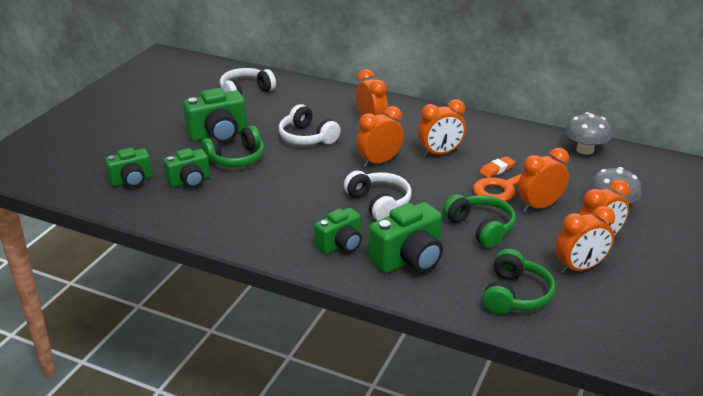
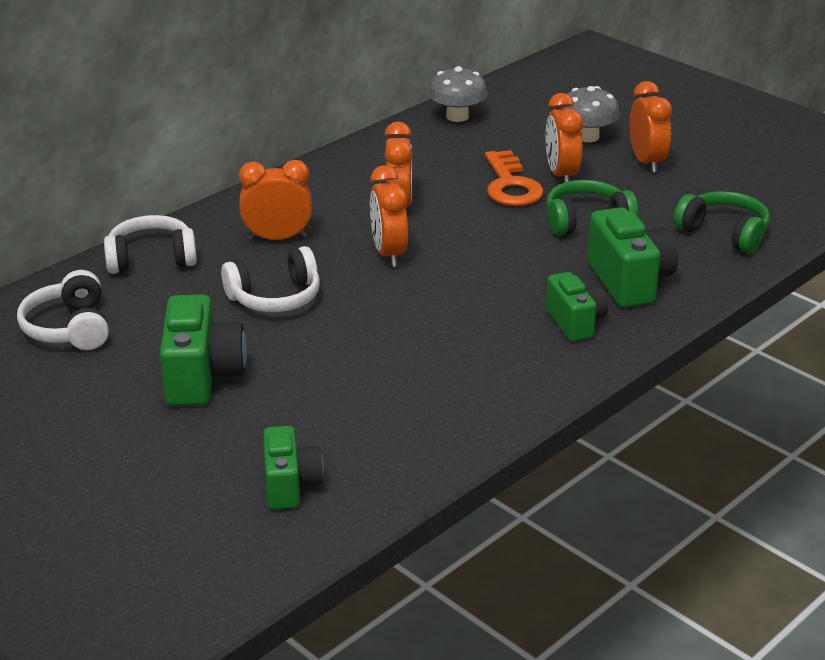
camera: 70 degrees left, 0 degrees up
green camera [164,148,210,188] -> none
green headphones [201,126,264,167] -> none
white headphones [344,171,412,221] -> white headphones moved to [104,215,197,274]
orange eraser [479,156,515,178] -> none
orange clock [556,206,615,274] -> none

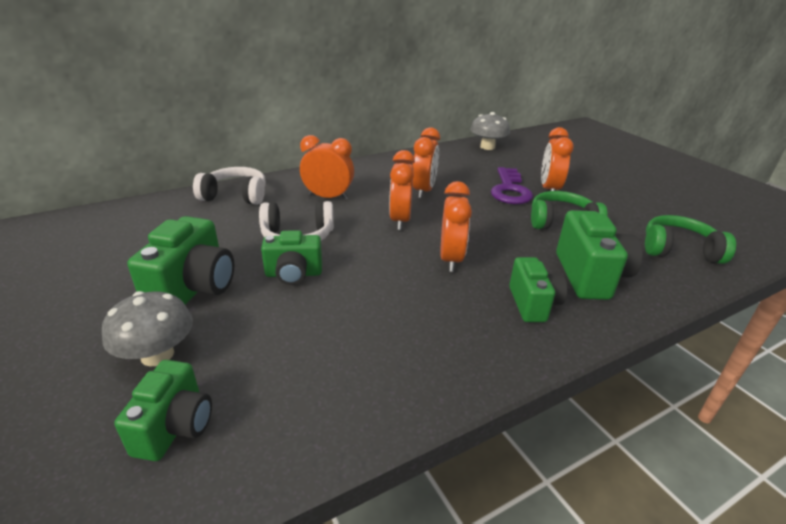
camera: 15 degrees right, 0 degrees up
white headphones [17,270,109,350] -> none
orange key [485,150,543,206] -> purple key [491,167,533,204]
grey mushroom [560,86,620,142] -> grey mushroom moved to [102,291,193,366]
orange clock [630,81,672,173] -> orange clock moved to [440,181,472,272]
green headphones [673,191,770,253] -> green headphones turned 45 degrees counterclockwise [645,215,736,264]
none -> green camera [261,230,322,285]

